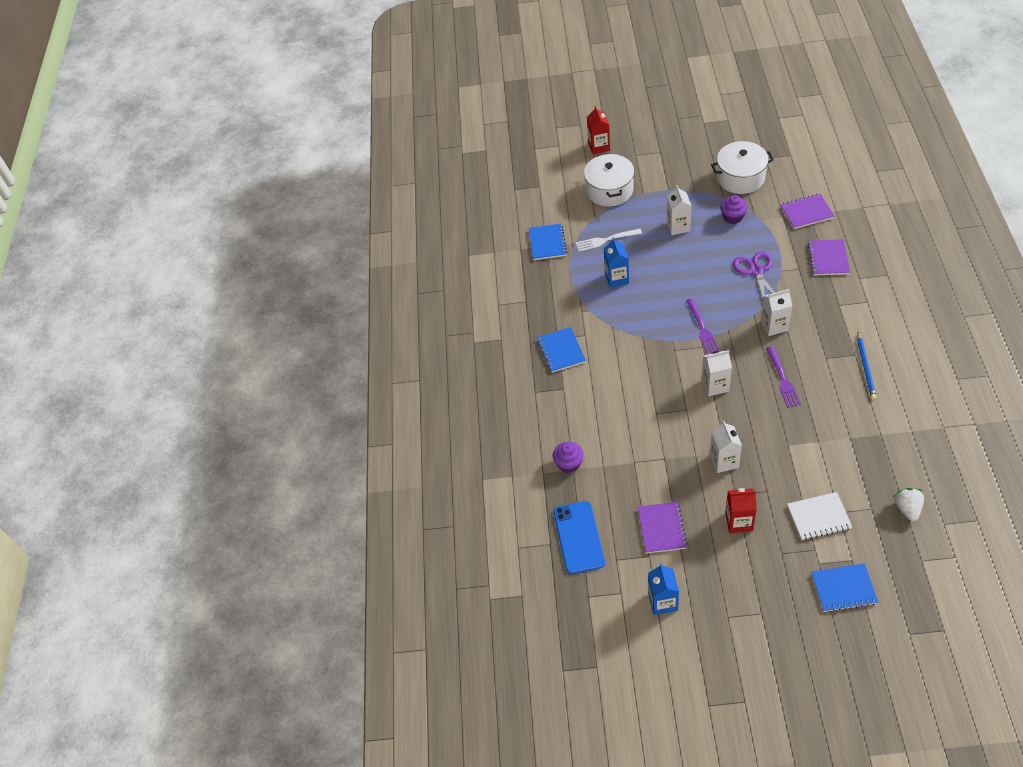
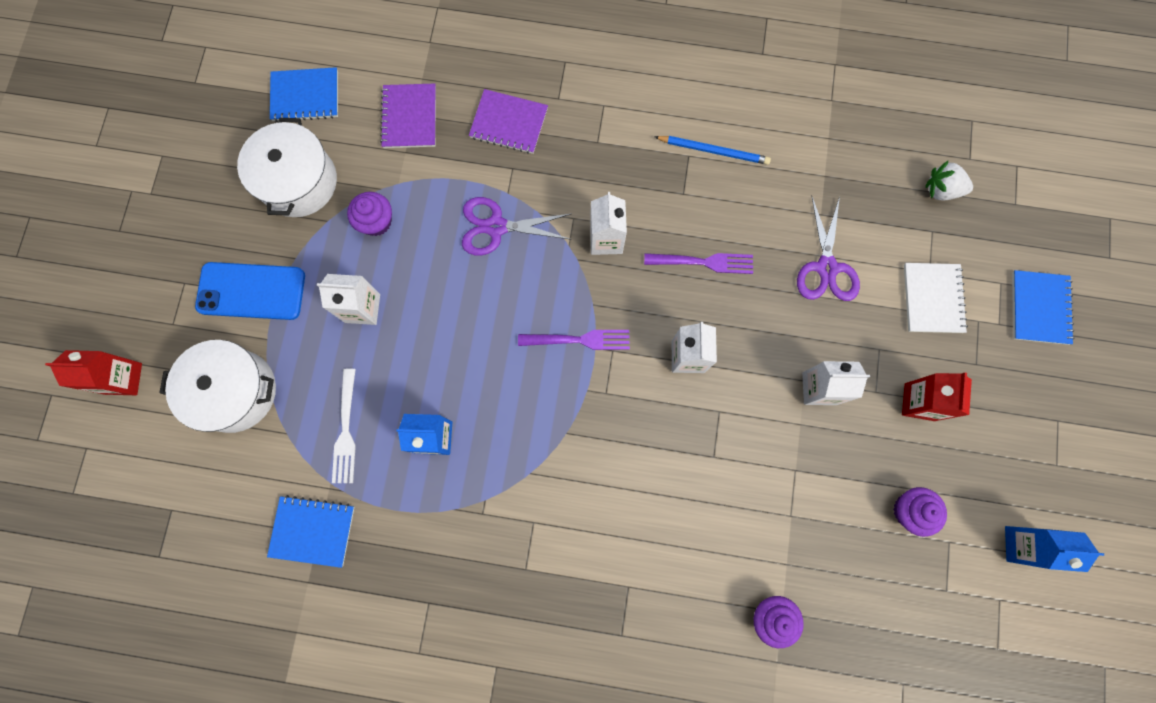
camera: 85 degrees left, 25 degrees up
blue notebook [537,327,586,373] -> blue notebook moved to [270,67,338,122]
blue phone [553,501,605,574] -> blue phone moved to [195,262,305,320]
purple notebook [638,502,687,554] -> purple cupcake [893,487,947,537]
none -> purple scissors [797,196,860,301]

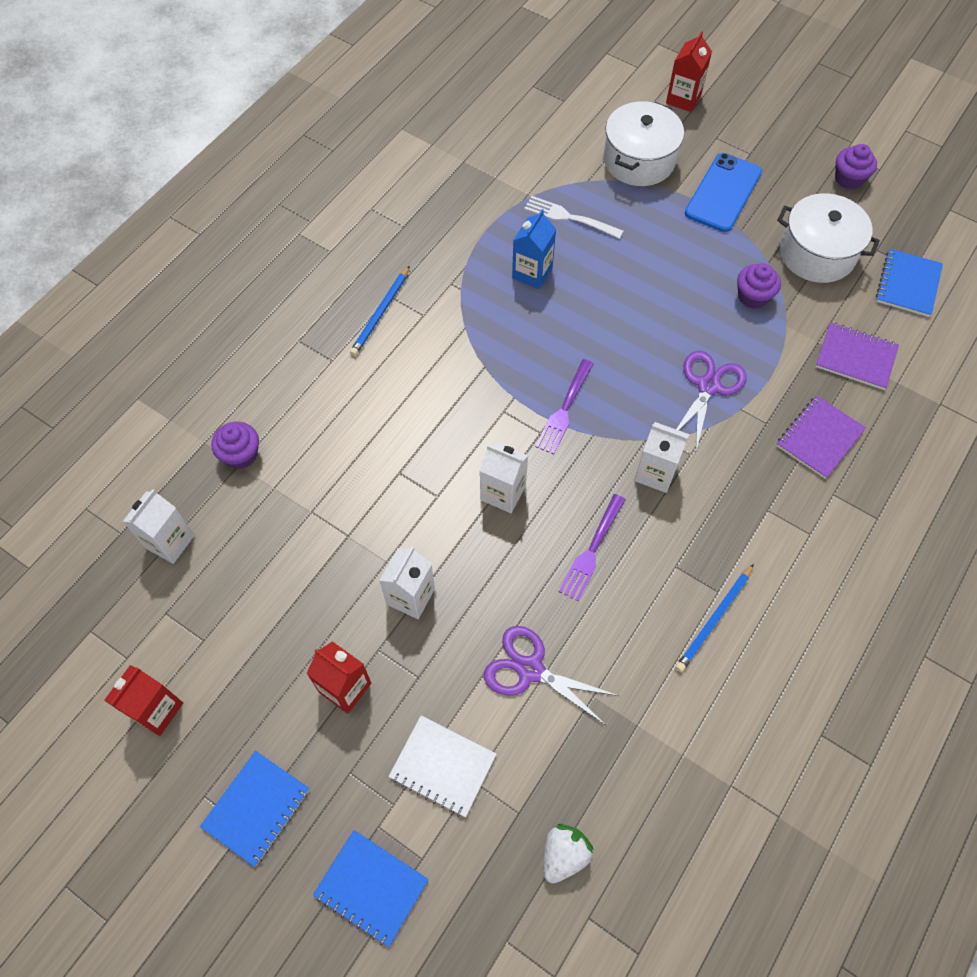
camera: 115 degrees right, 15 degrees down
blue notebook [267,495,354,568] -> blue notebook moved to [200,751,310,867]
white carton [317,274,380,325] -> white carton moved to [123,489,195,564]
purple cupcake [893,487,947,537] -> purple cupcake moved to [835,144,877,190]
blue carton [1005,526,1104,572] -> red carton [104,665,183,736]
none -> blue pencil [350,266,410,356]

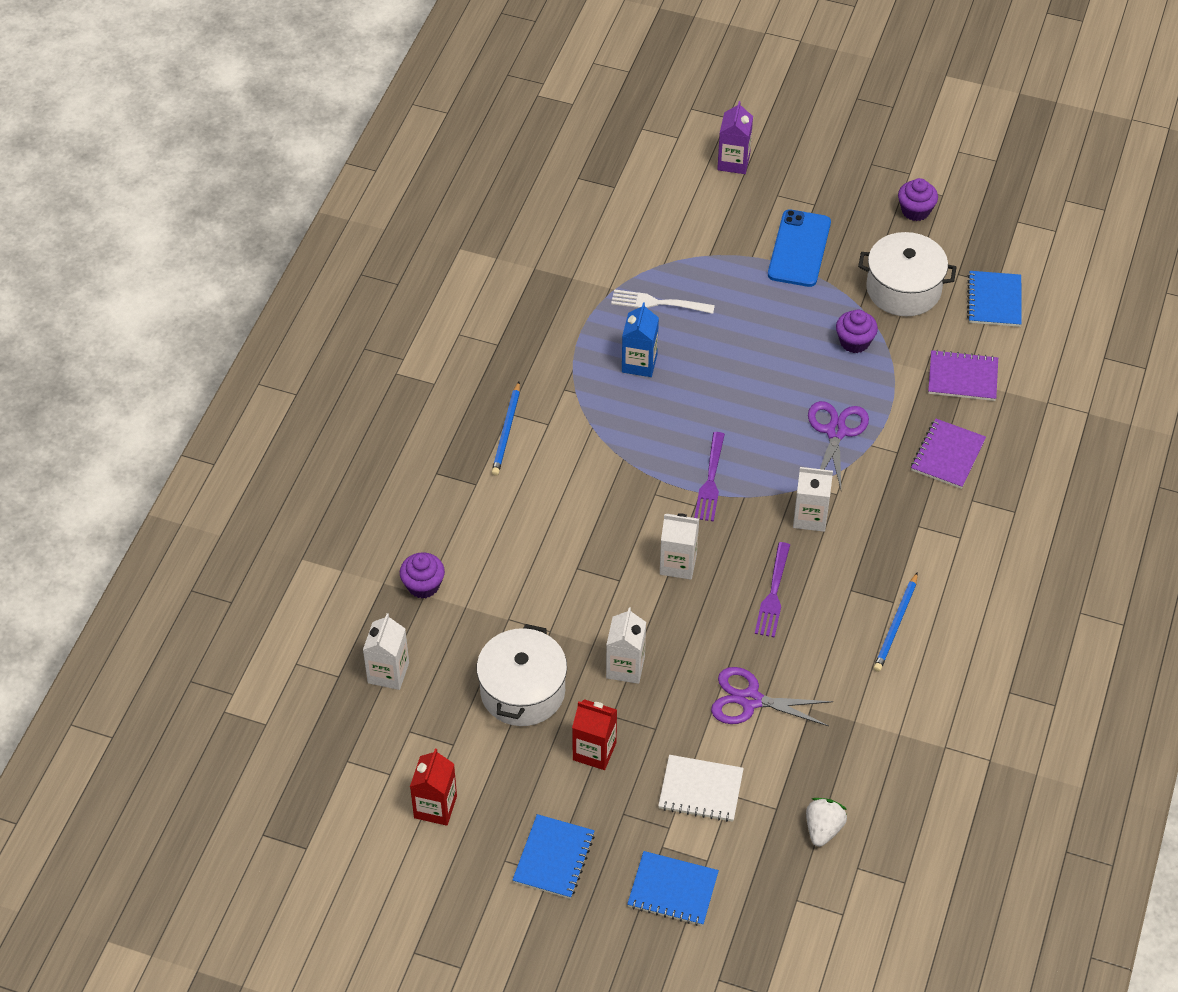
camera: 15 degrees left, 10 degrees down
white pot [604,101,684,186] -> white pot moved to [477,624,567,726]
red carton [666,31,712,112] -> purple carton [717,101,753,174]

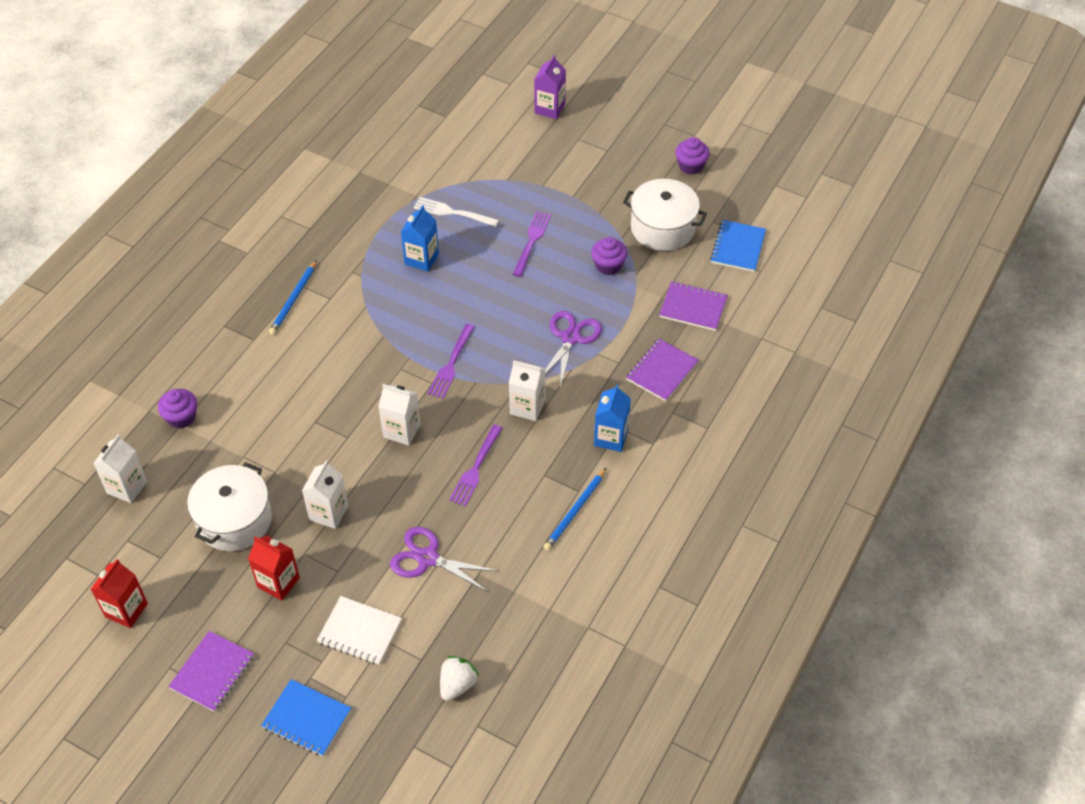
camera: 10 degrees right, 0 degrees up
blue notebook [512,814,595,899] -> purple notebook [168,631,254,712]
blue phone [768,210,831,287] -> none
none -> purple fork [513,211,551,277]
none -> blue carton [594,384,631,452]

